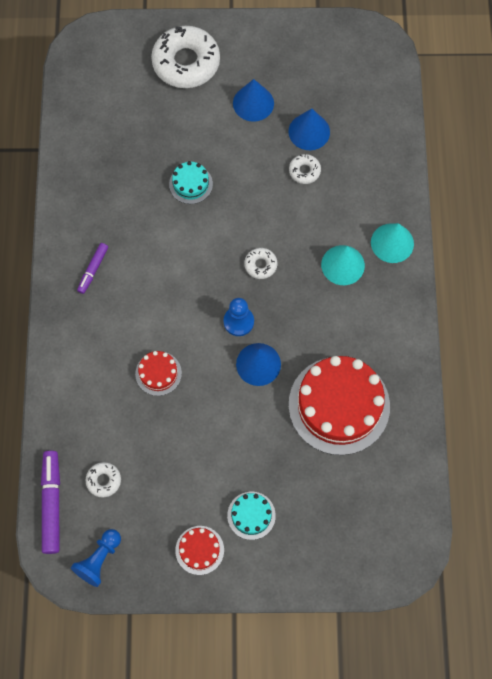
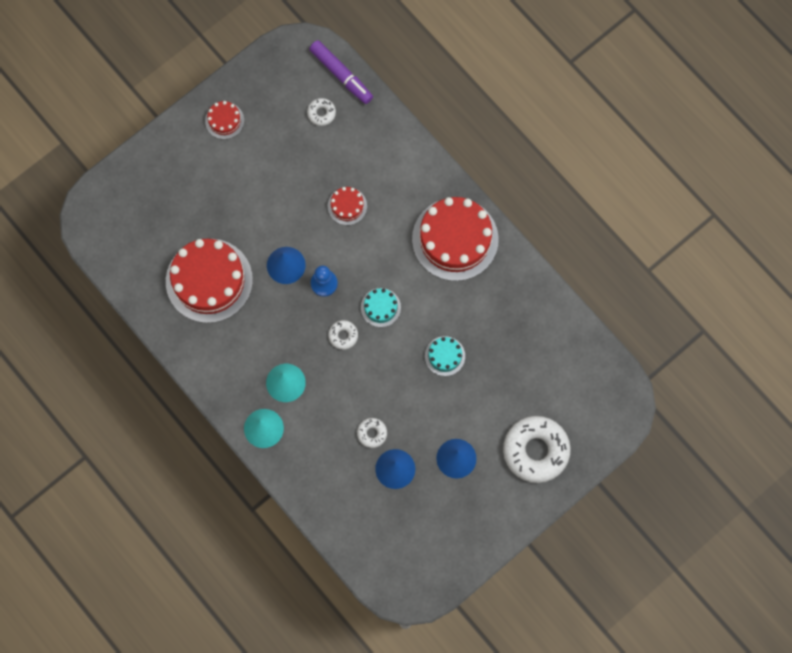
camera: 140 degrees right, 5 degrees up
blue pawn [71,529,121,587] -> none
purple marker [77,243,108,294] -> red cake [412,197,499,281]
turquoise cake [227,492,276,540] -> turquoise cake moved to [361,288,401,327]

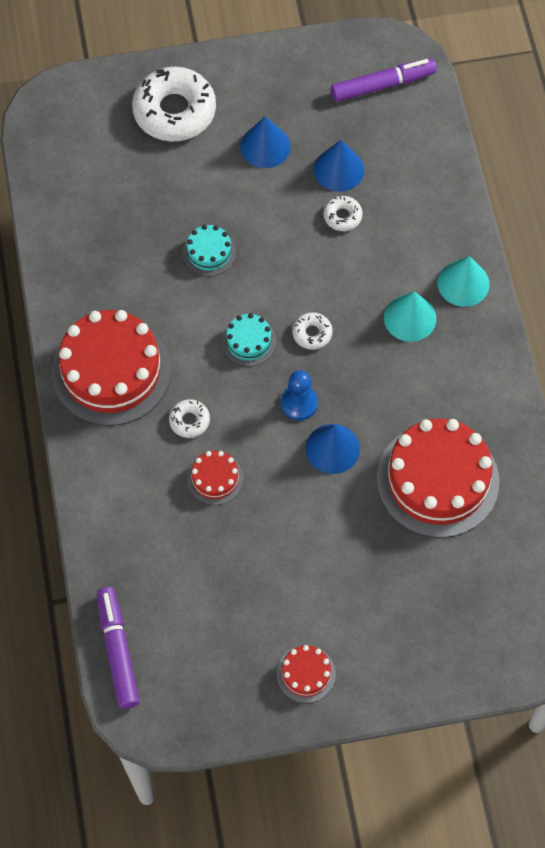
camera: 150 degrees left, 10 degrees down
white donut [307,98,336,126] -> white donut moved to [169,399,210,438]
none -> purple marker [331,58,436,102]

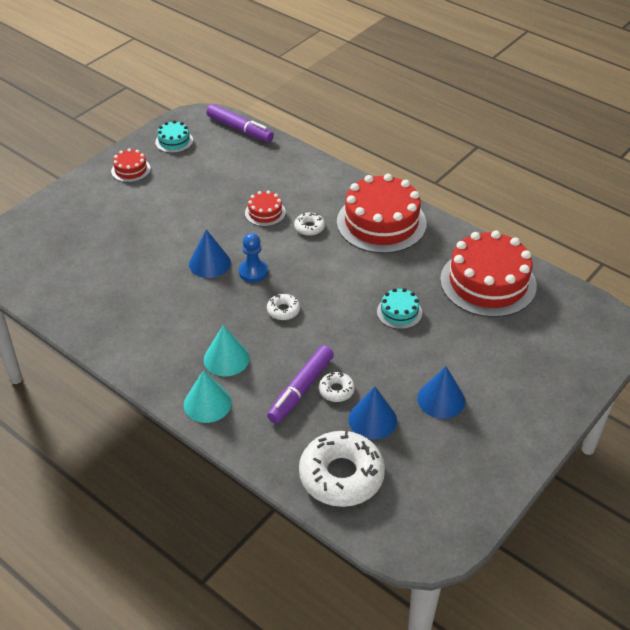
camera: 140 degrees right, 20 degrees down
white donut [132,67,216,142] -> white donut moved to [299,431,385,507]
turquoise cake [222,313,276,366] -> turquoise cake moved to [155,120,193,153]
purple marker [331,58,436,102] -> purple marker moved to [267,345,334,424]
red cake [377,418,499,538] -> red cake moved to [440,230,537,317]

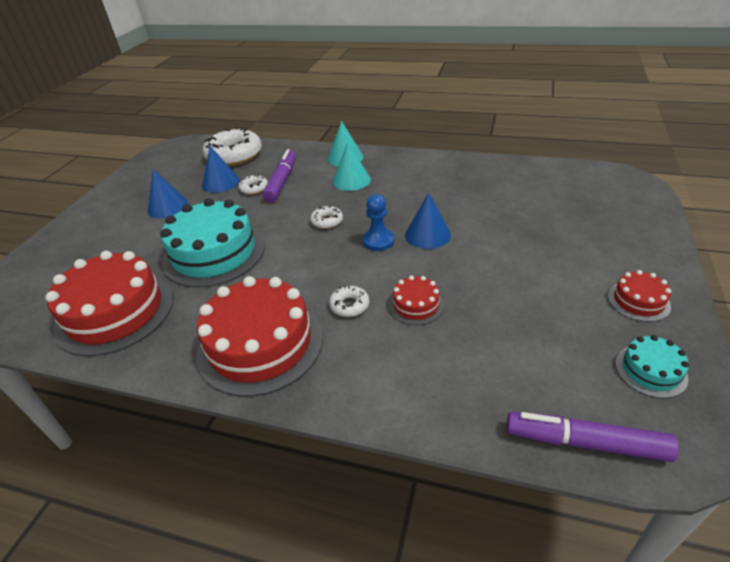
camera: 160 degrees right, 5 degrees down
turquoise cake [377,288,422,329] -> turquoise cake [160,198,265,287], size x2.17

